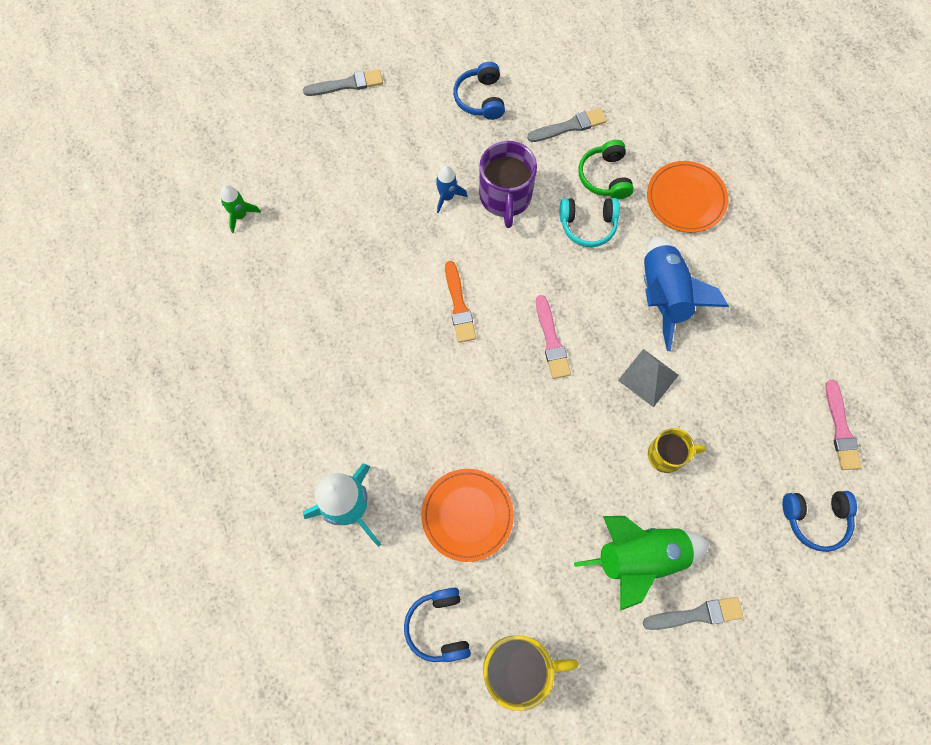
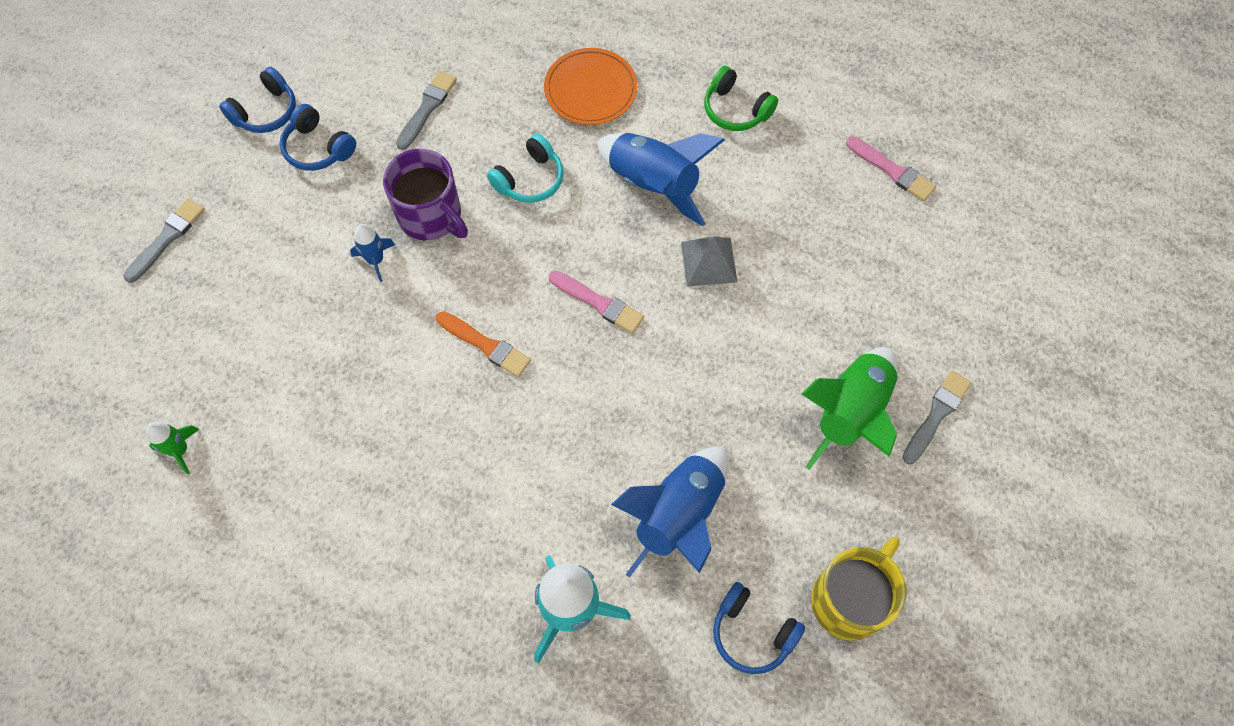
camera: 45 degrees left, 5 degrees down
orange plate [421,469,514,562] -> blue rocket [611,447,729,578]
green headphones [579,140,634,199] -> green headphones moved to [704,66,778,131]
yellow mug [648,428,706,473] -> none
blue headphones [782,491,857,552] -> blue headphones moved to [219,67,296,133]

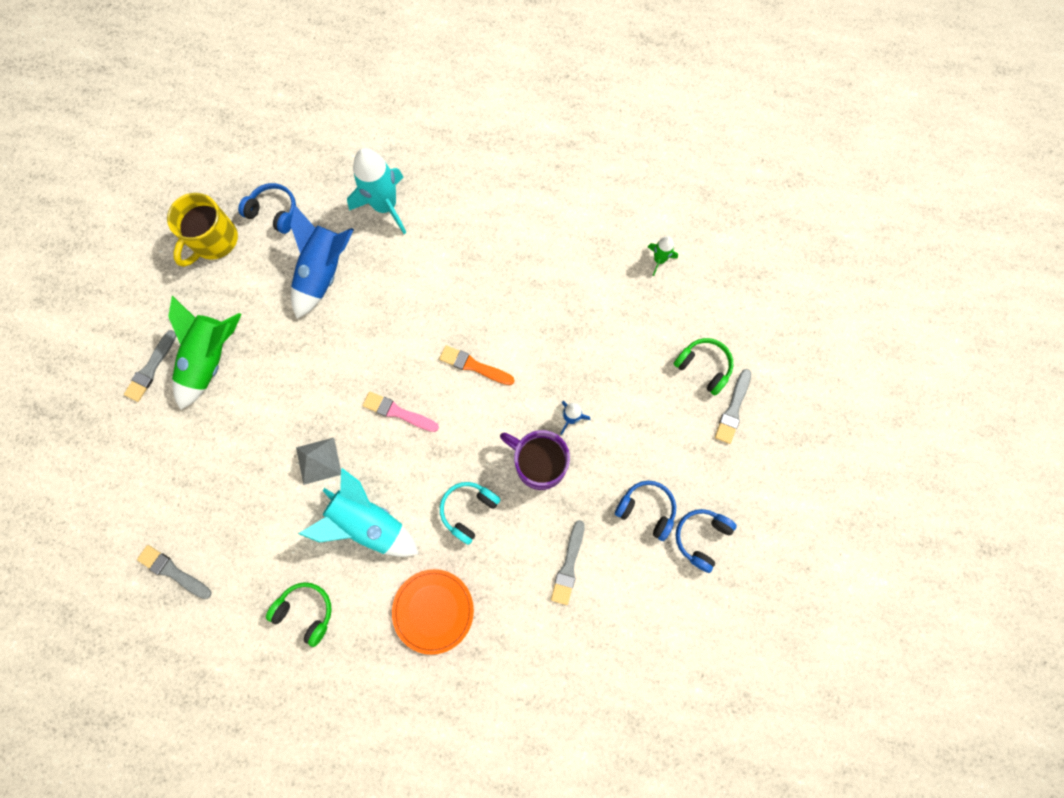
camera: 170 degrees right, 10 degrees up
blue rocket [597,133,725,226] -> turquoise rocket [298,468,419,557]
pink brush [846,136,936,201] -> grey brush [137,545,211,599]
none -> green headphones [674,338,733,396]

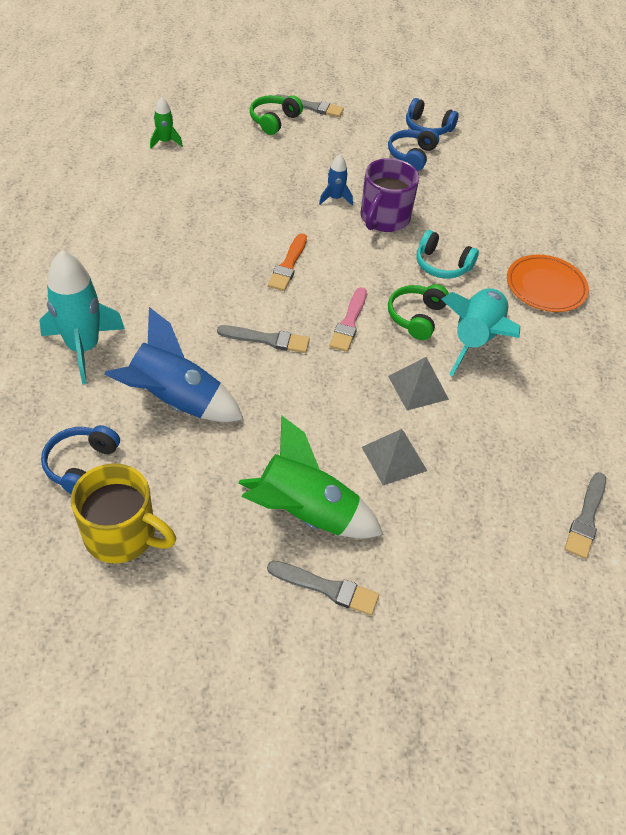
camera: 100 degrees left, 25 degrees down
green headphones [266,582,332,647] -> green headphones moved to [388,284,449,340]
grey brush [551,520,584,605] -> grey brush moved to [217,325,310,353]
none -> grey pyramid [362,429,427,485]

